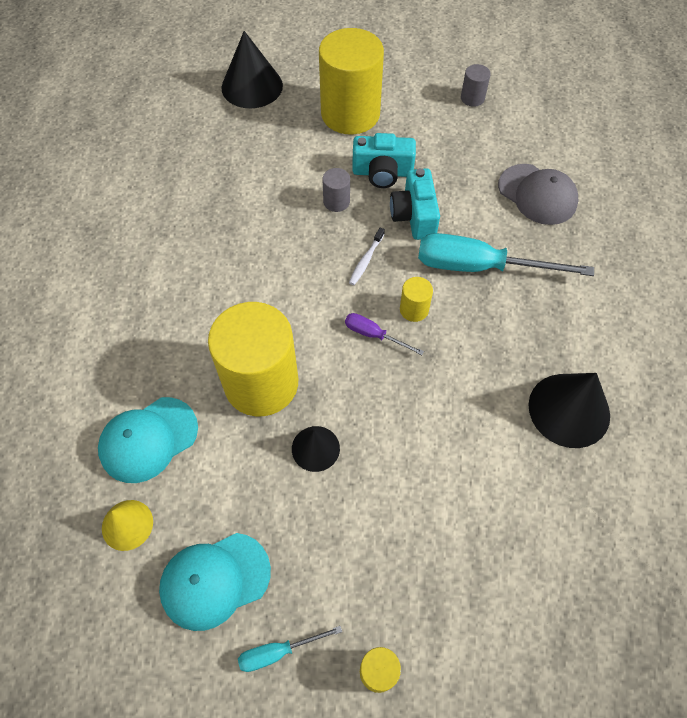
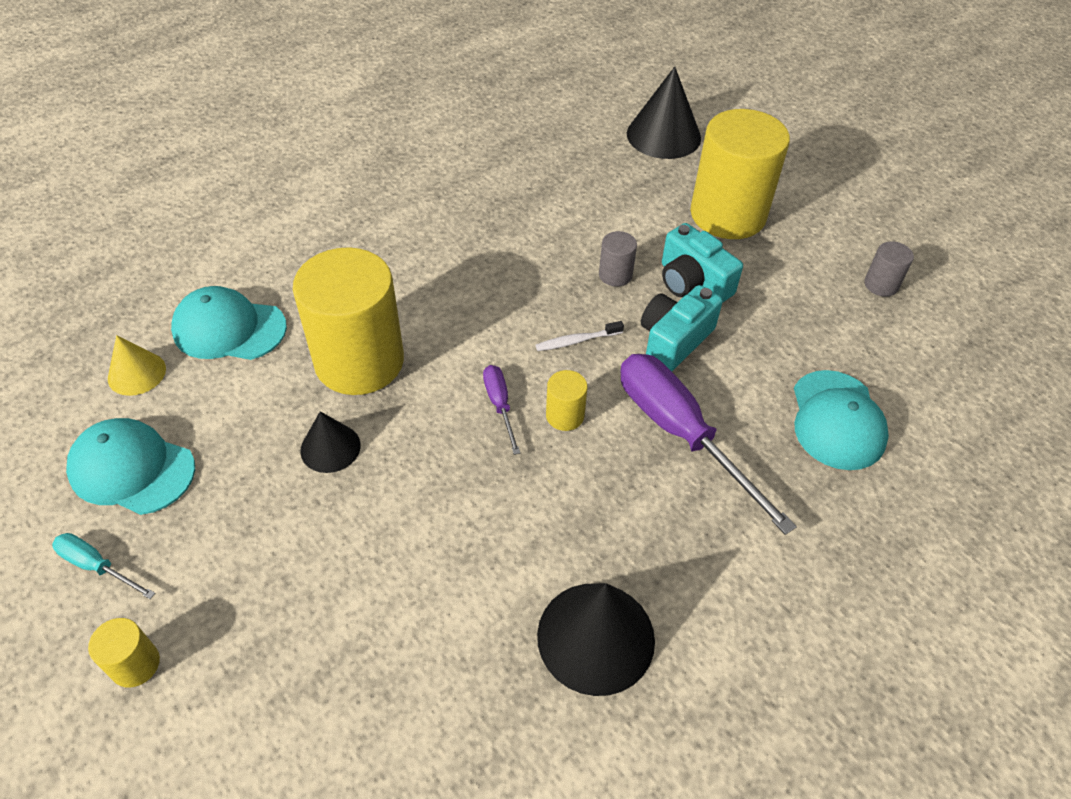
camera: 45 degrees right, 10 degrees down
turquoise screwdriver [418,233,594,276] -> purple screwdriver [620,354,797,535]
grey cap [498,164,578,225] -> turquoise cap [794,370,889,470]

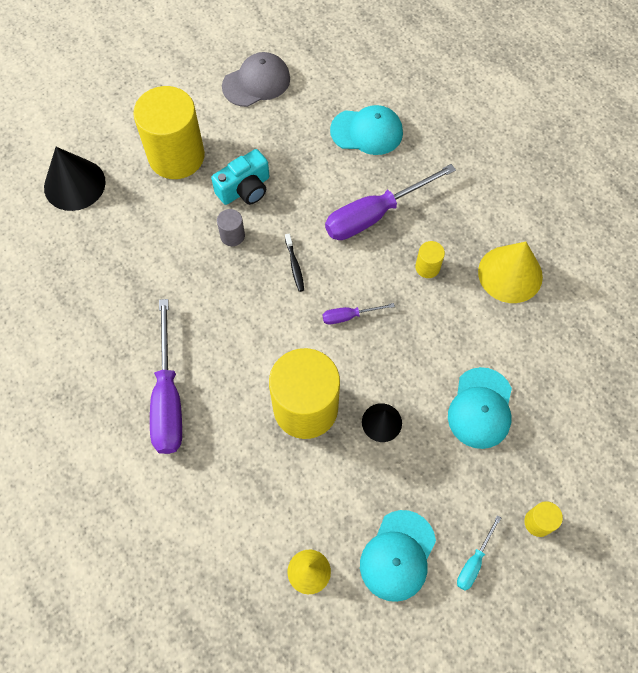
camera: 85 degrees left, 15 degrees up
turquoise cap [171,286,287,360] -> turquoise cap moved to [448,367,512,449]
white toothbrush [535,321,624,351] -> black toothbrush [285,233,304,292]
black cone [537,583,655,696] -> yellow cone [478,242,543,303]
yellow cylinder [546,370,587,431] -> yellow cylinder moved to [415,241,445,278]
turquoise camera [641,285,723,371] -> none
grey cylinder [864,241,914,297] -> grey cap [222,52,290,107]
none -> purple screwdriver [150,299,182,454]

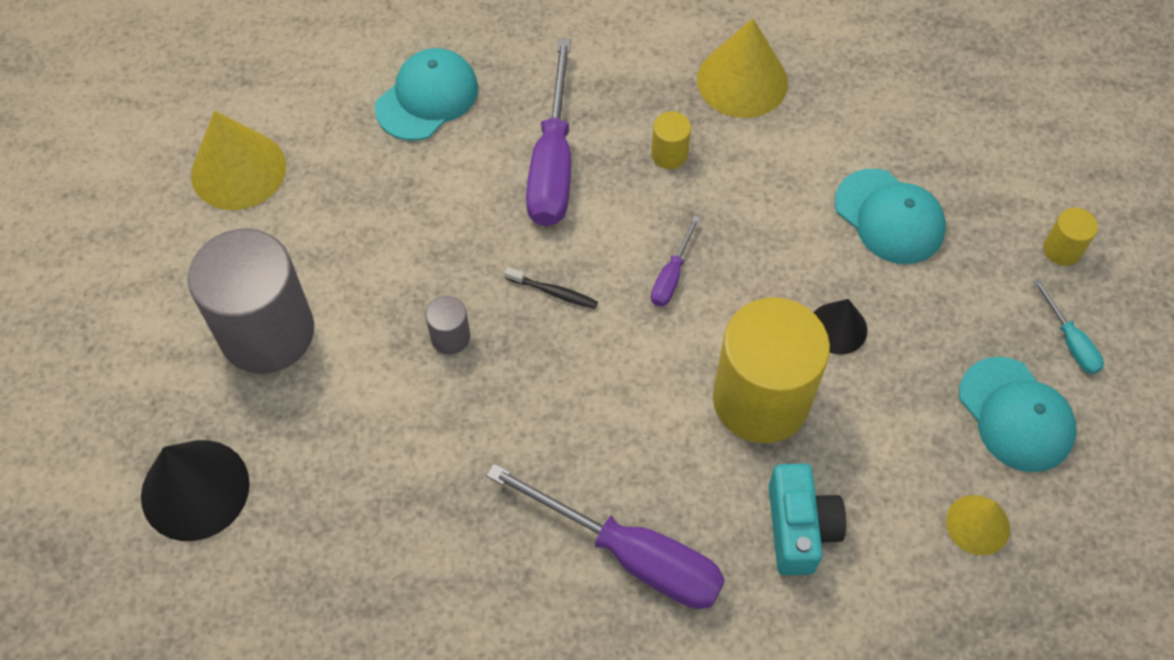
camera: 55 degrees left, 5 degrees down
yellow cylinder [133,86,205,179] -> grey cylinder [188,229,314,374]
turquoise camera [211,149,269,205] -> turquoise camera moved to [769,463,846,576]
grey cap [222,52,290,107] -> yellow cone [191,111,286,210]

